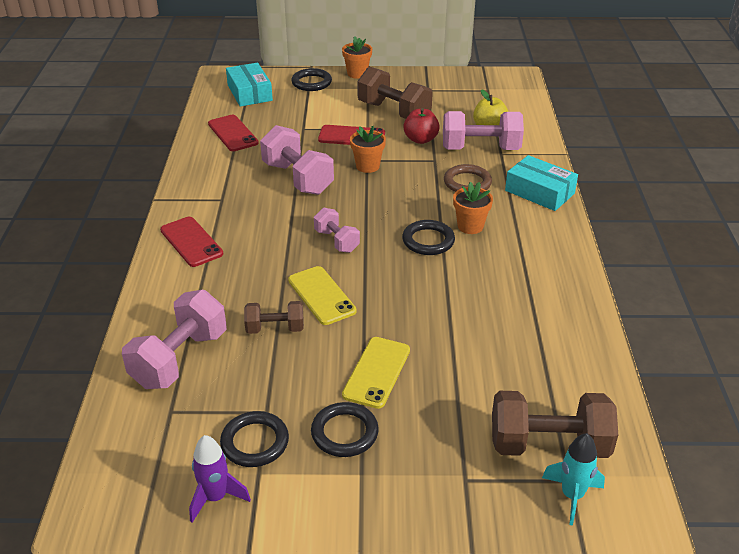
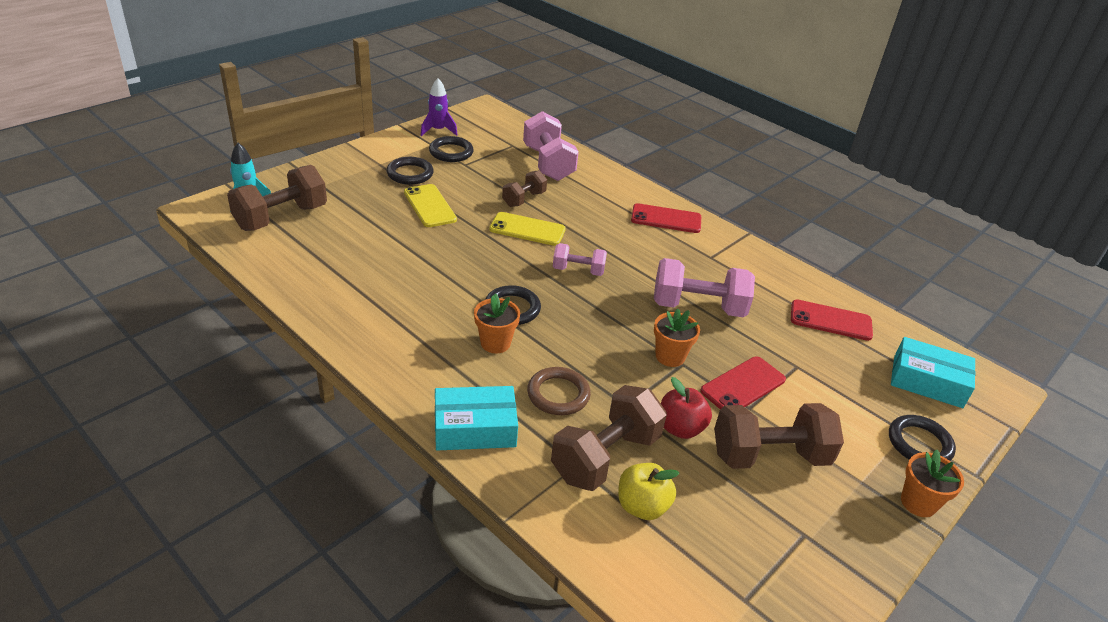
camera: 130 degrees right, 0 degrees up
pink dumbbell [443,111,524,150] -> brown dumbbell [551,385,667,491]

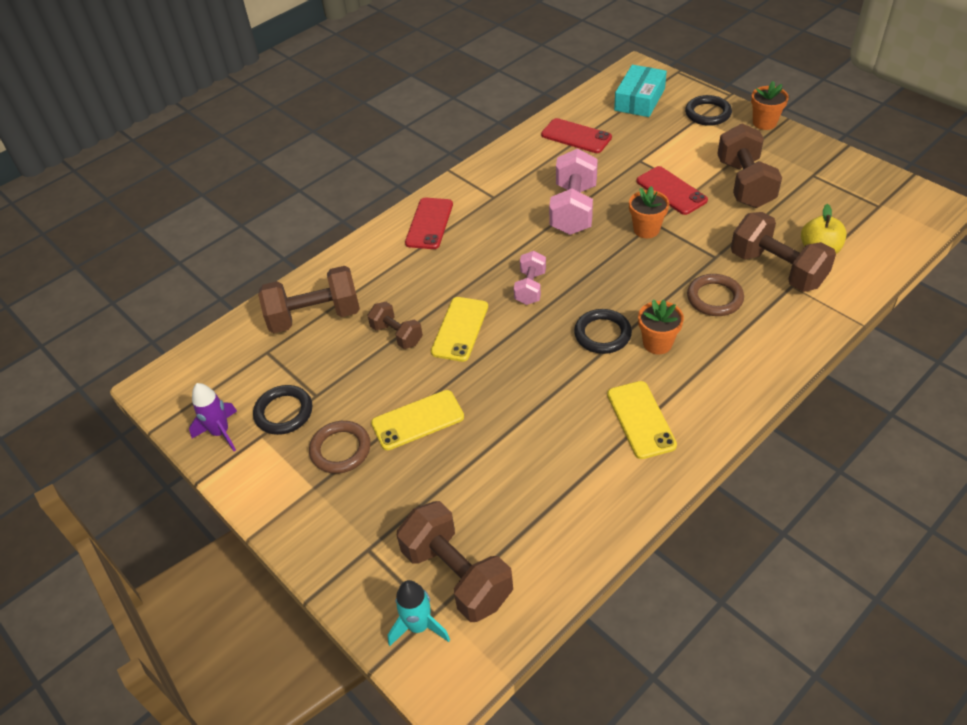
camera: 80 degrees left, 10 degrees up
black ring [387,157,434,185] -> brown ring [309,421,371,474]
turquoise box [435,386,518,450] -> none
pink dumbbell [523,111,579,181] -> brown dumbbell [258,266,360,333]
red apple [661,377,712,439] -> none
red phone [791,300,873,341] -> red phone turned 75 degrees counterclockwise [541,118,612,153]
none -> yellow phone [607,381,677,459]

